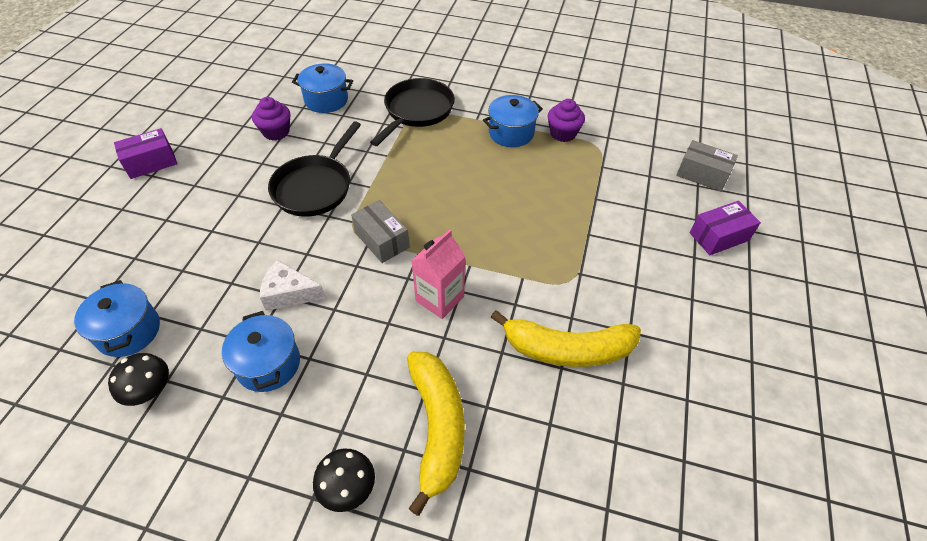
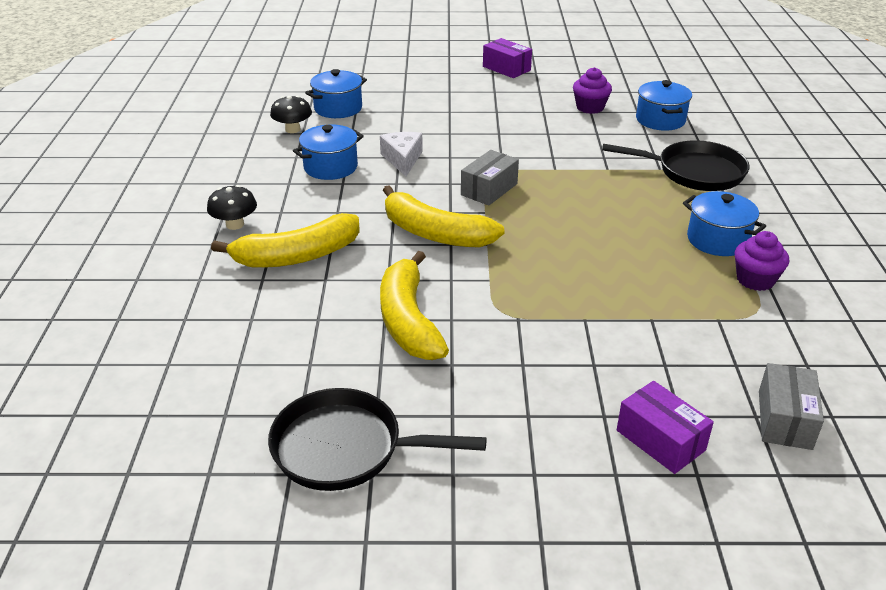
camera: 75 degrees right, 15 degrees down
black pan [268,121,361,217] -> black pan moved to [268,388,487,491]
pink carton [411,229,465,319] -> yellow banana [383,185,505,248]

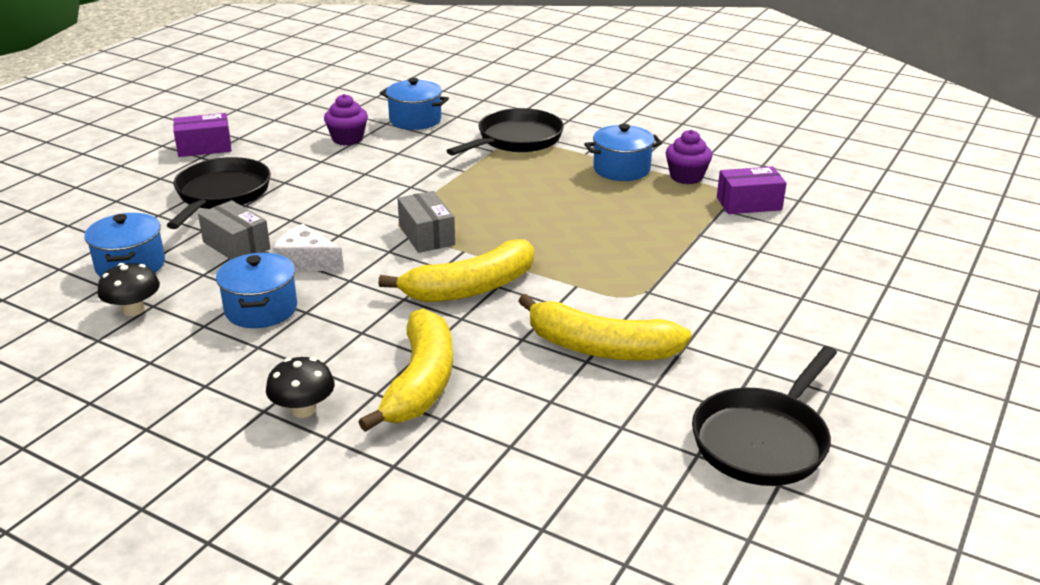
camera: 60 degrees left, 5 degrees down
purple box [617,381,714,474] -> purple box moved to [717,167,787,214]
grey box [759,363,824,450] -> grey box moved to [198,200,271,260]
none -> black pan [166,157,271,229]

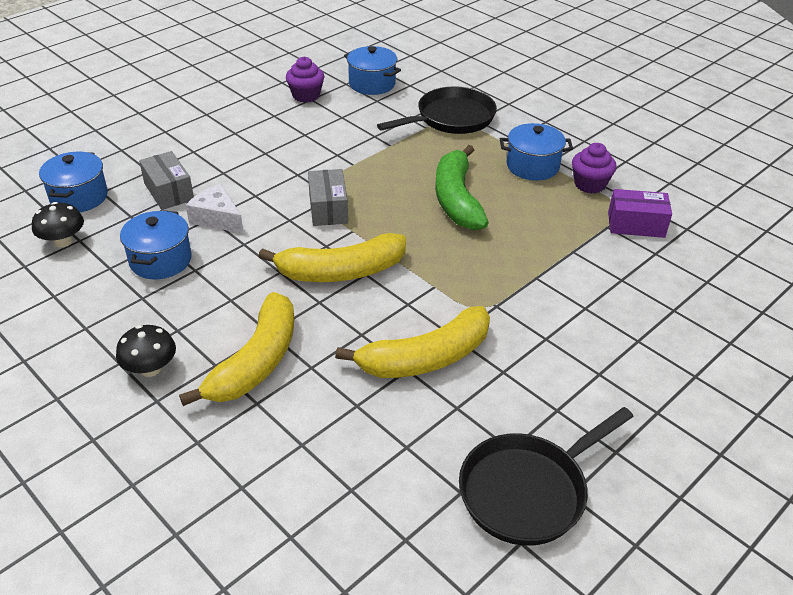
camera: 15 degrees right, 10 degrees up
black pan [166,157,271,229] -> none
purple box [173,113,232,157] -> none
yellow banana [518,294,692,361] -> yellow banana turned 60 degrees counterclockwise [335,306,490,378]
none -> green banana [435,145,489,230]

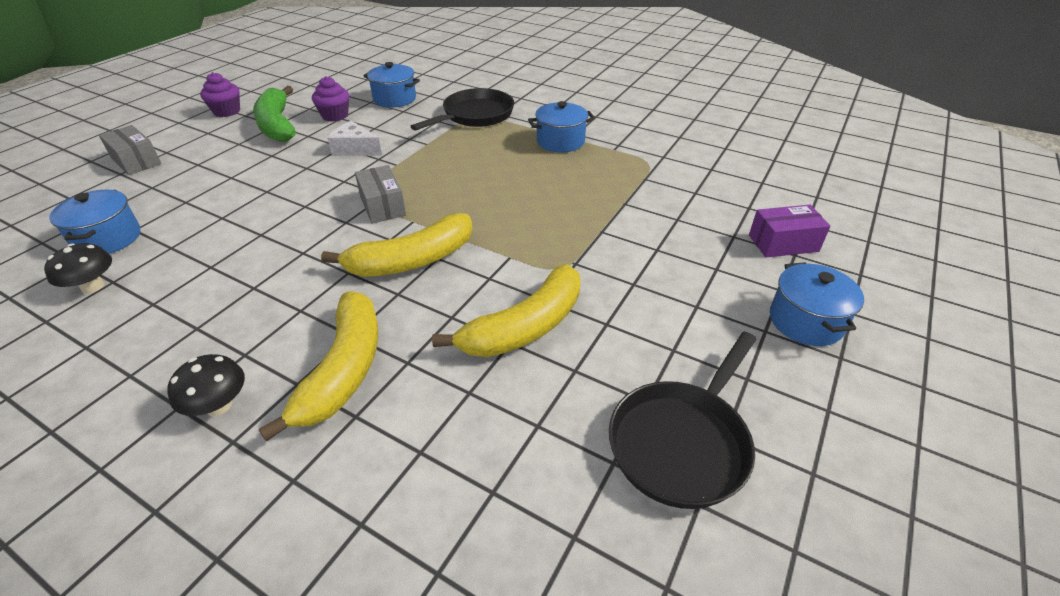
camera: 15 degrees left, 0 degrees up
blue pot [120,210,192,279] -> blue pot moved to [770,262,864,346]
grey box [139,151,194,210] -> grey box moved to [99,125,161,175]
white cheese [186,184,244,234] -> white cheese moved to [327,121,382,156]
green banana [435,145,489,230] -> green banana moved to [253,86,296,142]
purple cupcake [572,143,617,193] -> purple cupcake moved to [200,72,240,117]
purple box [608,189,672,238] -> purple box moved to [749,205,831,258]

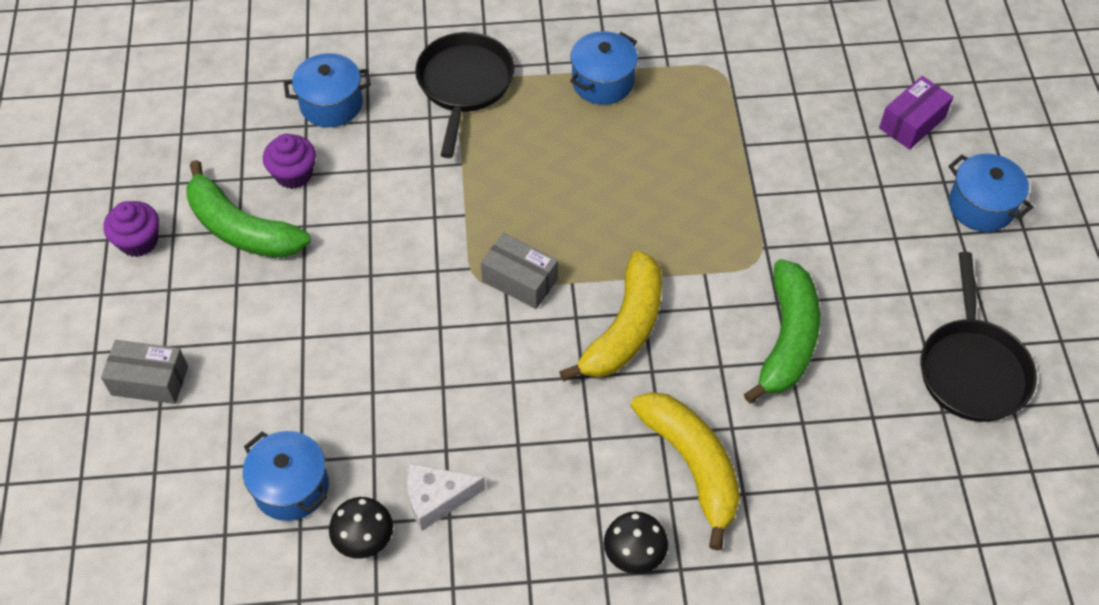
camera: 35 degrees left, 15 degrees up
white cheese [327,121,382,156] -> white cheese moved to [407,463,486,531]
yellow banana [432,264,580,357] -> green banana [744,259,820,404]

